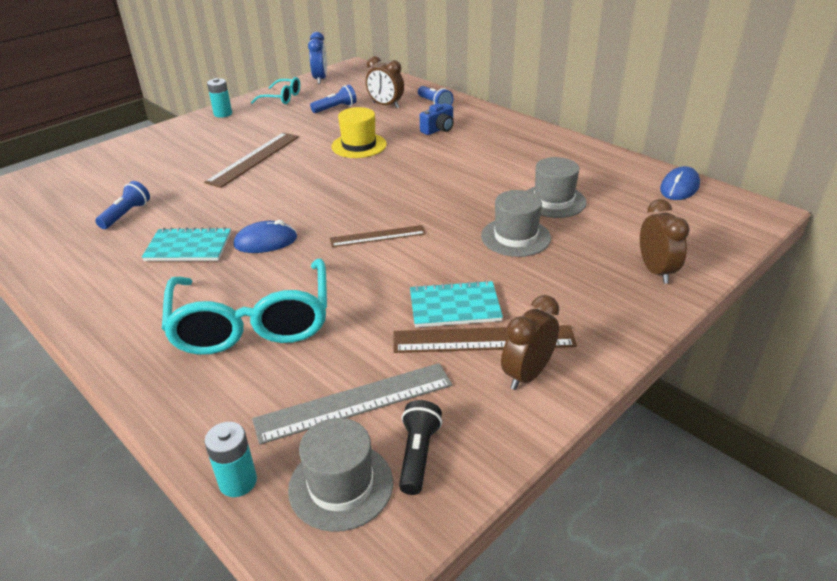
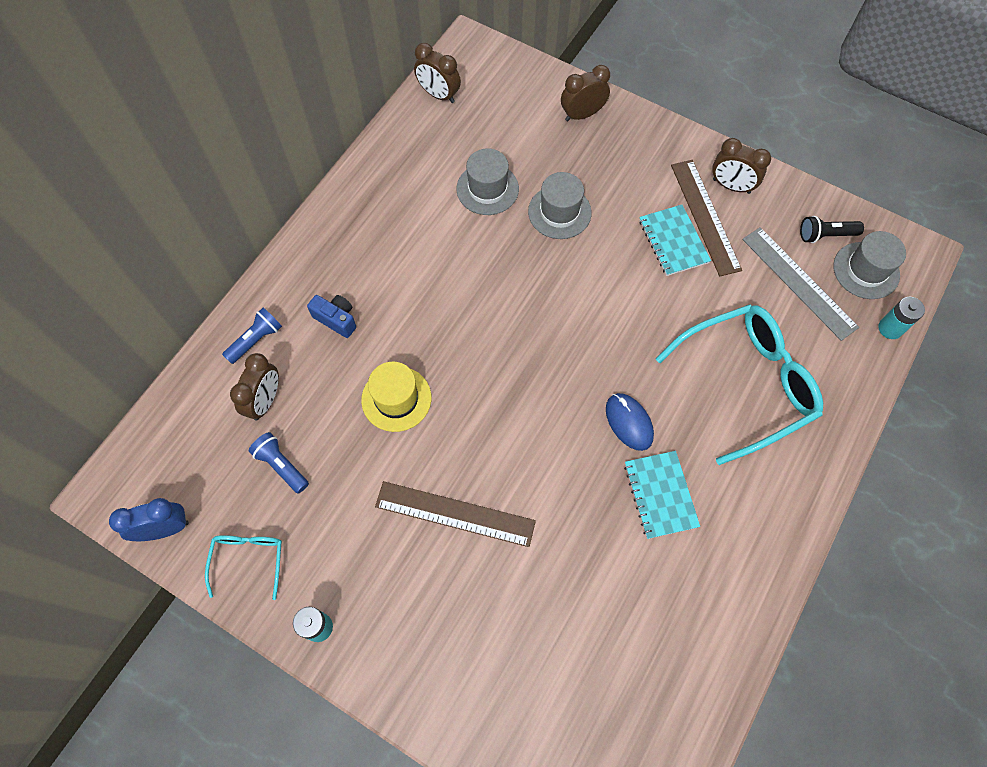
camera: 105 degrees left, 30 degrees up
blue flashlight [95,181,150,229] -> none
brown ruler [330,225,426,247] -> none
blue mouse [660,166,700,200] -> brown clock [414,43,461,103]

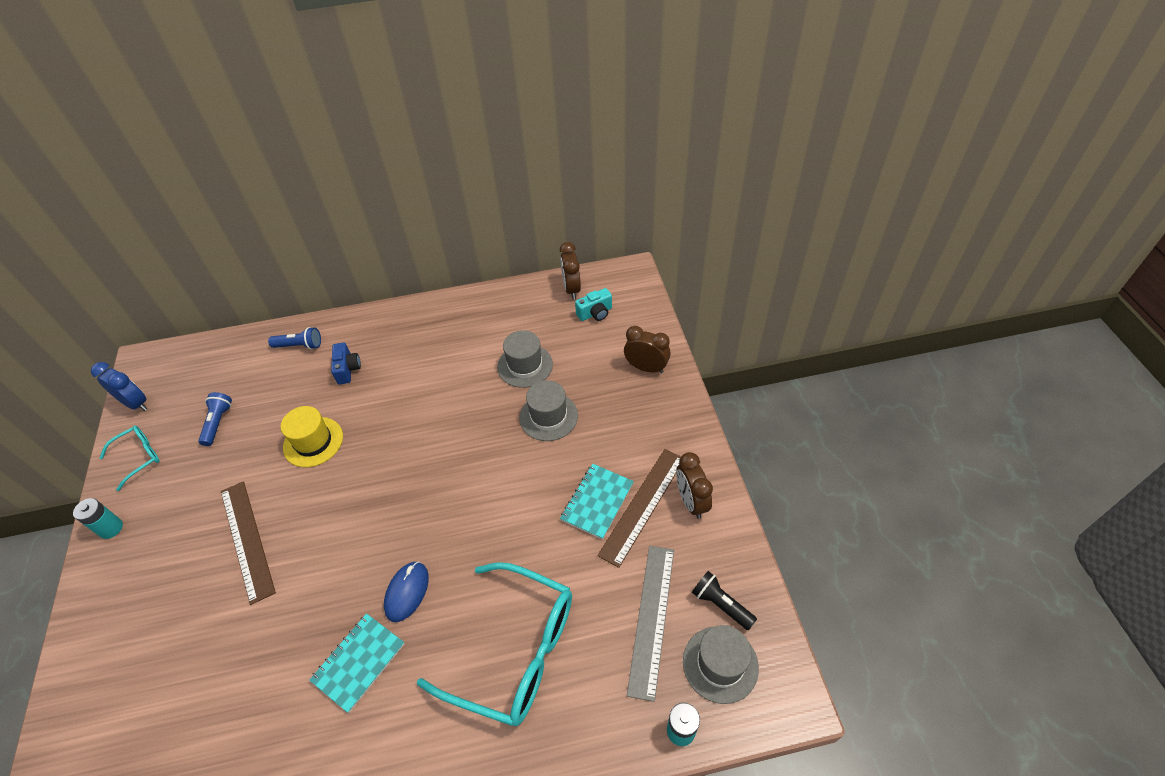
camera: 50 degrees right, 15 degrees down
brown clock [230,353,279,421] -> none
none -> turquoise camera [575,288,612,321]

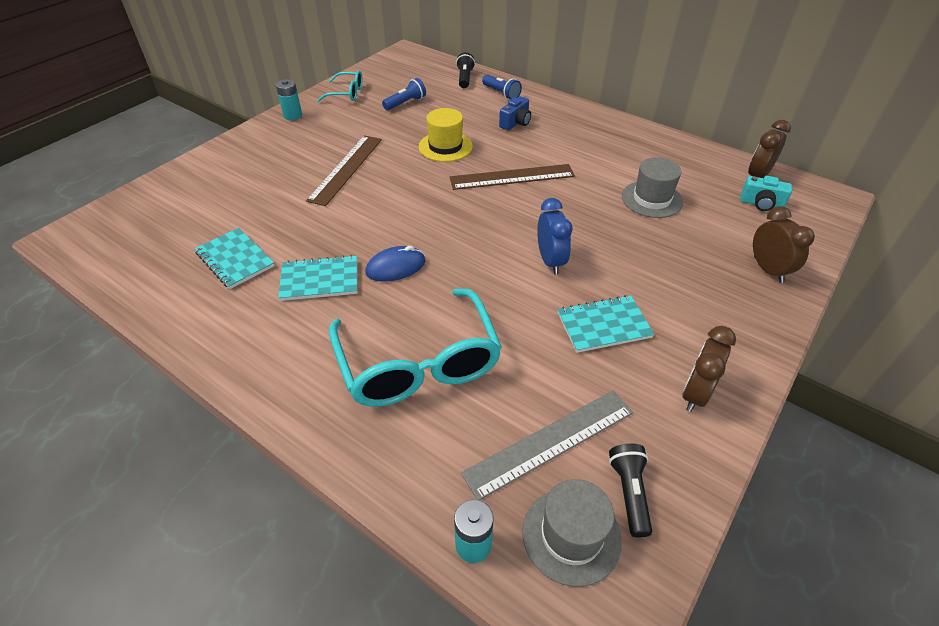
camera: 45 degrees right, 5 degrees down
blue clock [91,362,148,411] -> blue clock moved to [537,198,572,274]
grey hat [519,380,578,441] -> none
brown ruler [597,449,681,568] -> brown ruler moved to [450,164,575,190]
none -> turquoise notebook [194,228,275,289]
none -> black flashlight [456,52,475,88]

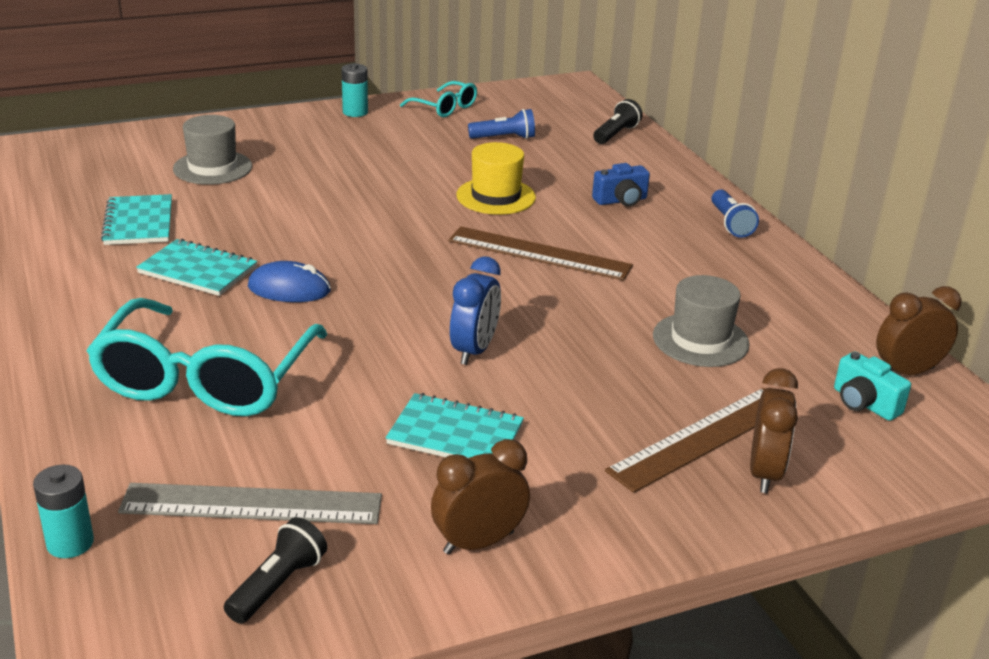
camera: 30 degrees right, 15 degrees down
brown ruler [306,135,382,206] -> brown ruler moved to [605,388,766,493]
blue flashlight [482,75,522,100] -> blue flashlight moved to [711,190,759,238]
grey hat [522,479,622,587] -> grey hat moved to [173,115,252,185]

